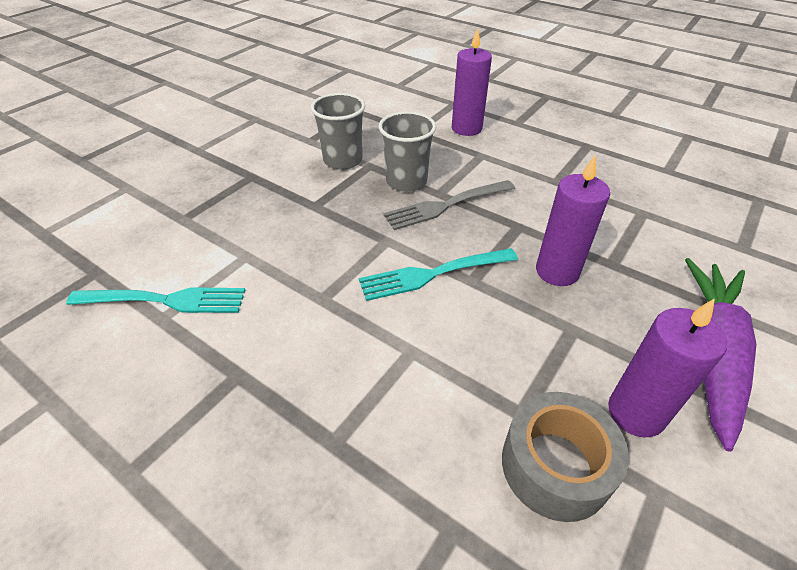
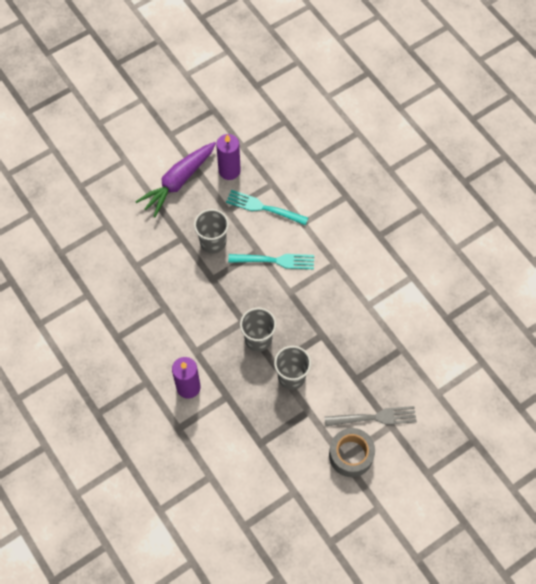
camera: 160 degrees left, 20 degrees up
turquoise fork [66,287,245,313] -> turquoise fork moved to [226,190,308,225]
grey fork [383,180,515,230] -> grey fork moved to [324,406,417,426]
grey tape [502,392,629,522] -> grey tape moved to [329,428,375,477]
purple candle [536,154,610,286] -> grey cup [194,209,229,254]

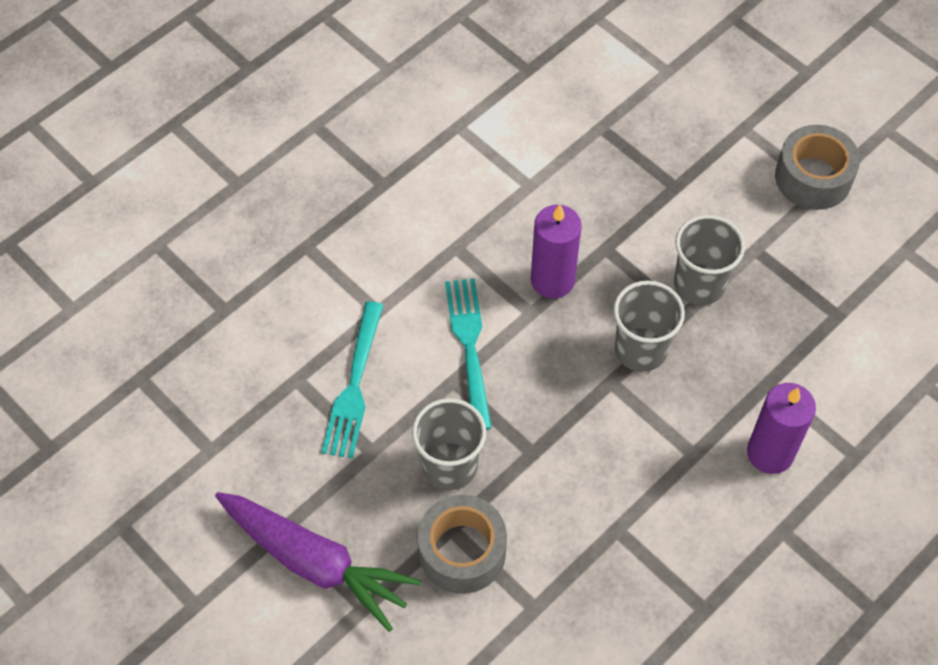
camera: 100 degrees left, 5 degrees down
purple candle [216,134,241,180] -> purple candle moved to [531,204,582,299]
grey fork [324,406,417,426] -> none
none -> grey tape [417,495,507,594]

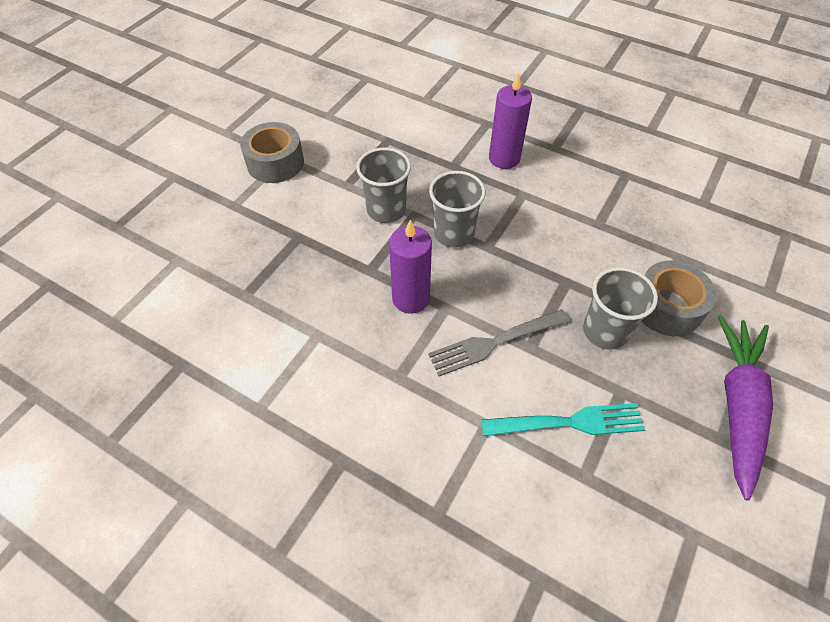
camera: 105 degrees left, 5 degrees down
turquoise fork [445,278,492,430] -> grey fork [428,310,570,377]

